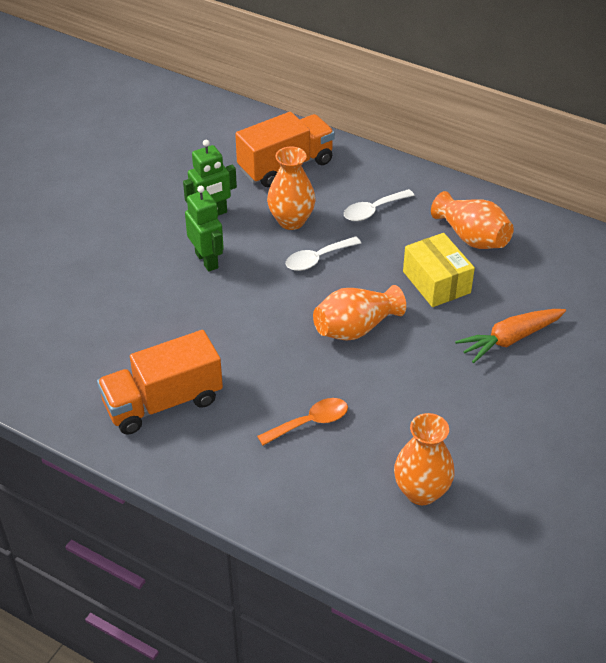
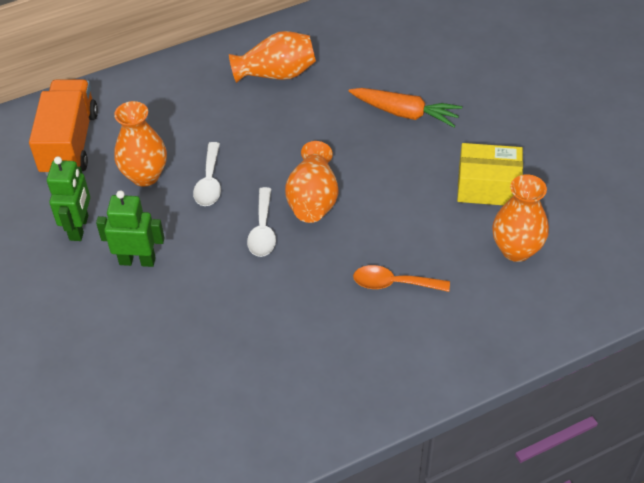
camera: 55 degrees left, 5 degrees up
orange truck [97,330,223,435] -> none
orange spoon [257,398,348,445] -> orange spoon turned 90 degrees counterclockwise [353,265,450,292]
white spoon [344,189,414,221] -> white spoon moved to [247,187,276,257]
yellow box [403,233,475,307] -> yellow box moved to [457,143,523,205]
orange carrot [455,309,566,363] -> orange carrot turned 75 degrees counterclockwise [349,88,462,127]

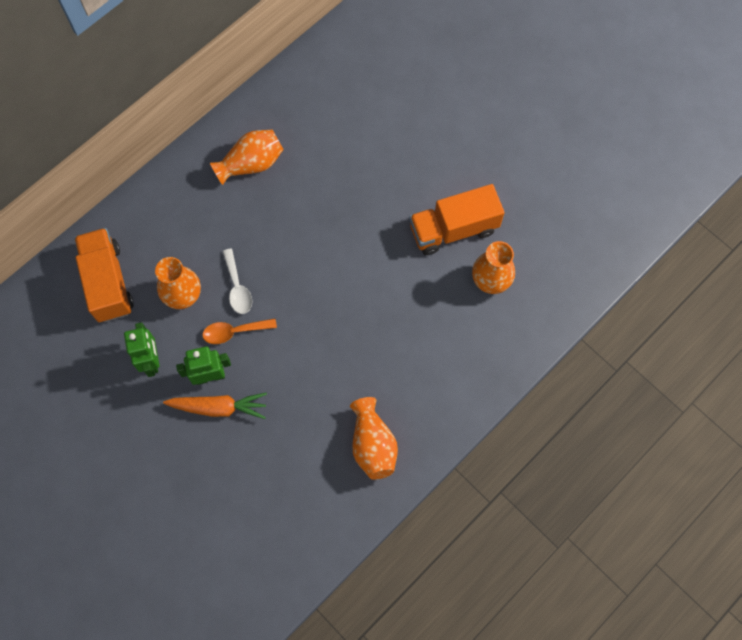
camera: 20 degrees left, 20 degrees up
white spoon [247,187,276,257] -> none
orange vase [285,141,338,223] -> orange vase moved to [350,397,398,480]
orange carrot [349,88,462,127] -> orange carrot moved to [163,393,267,419]
orange spoon [353,265,450,292] -> orange spoon moved to [202,318,277,344]
yellow box [457,143,523,205] -> orange truck [409,184,505,255]

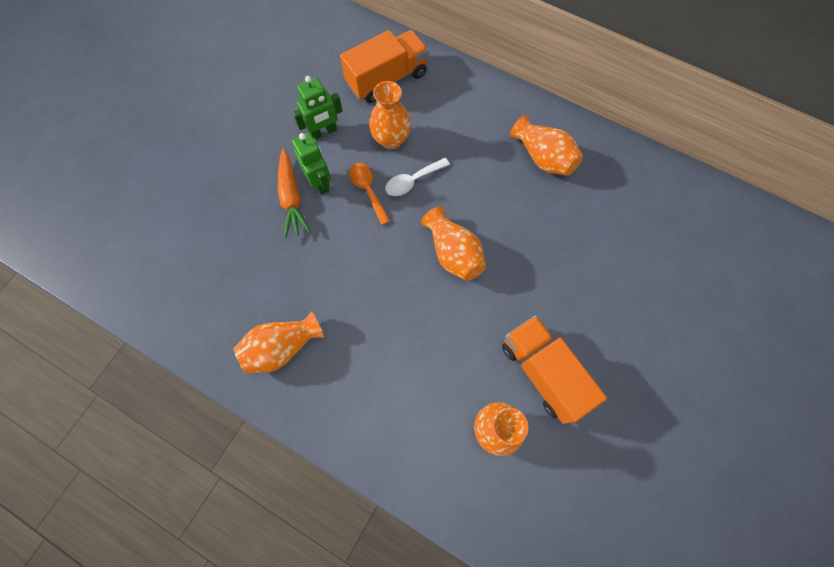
camera: 75 degrees right, 0 degrees up
none -> orange vase [421,207,486,281]

